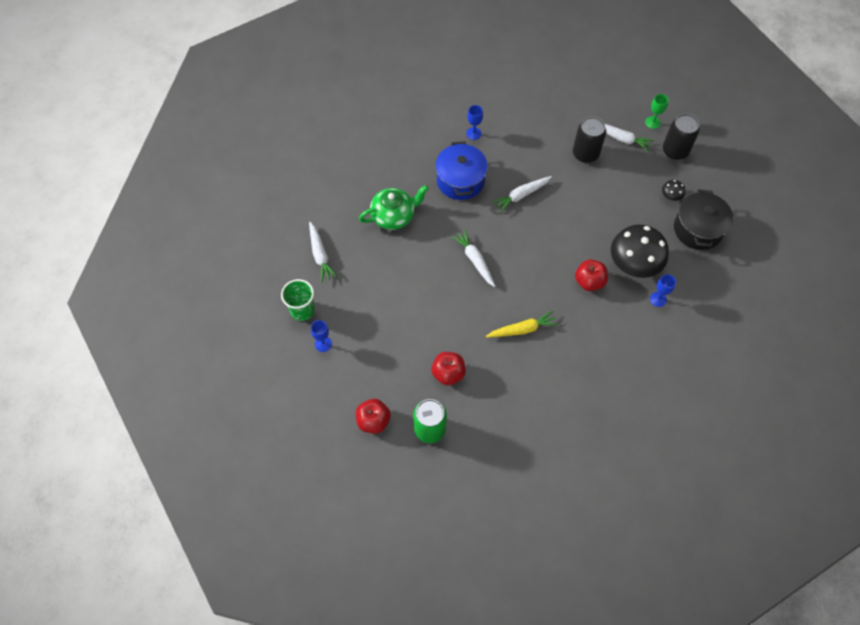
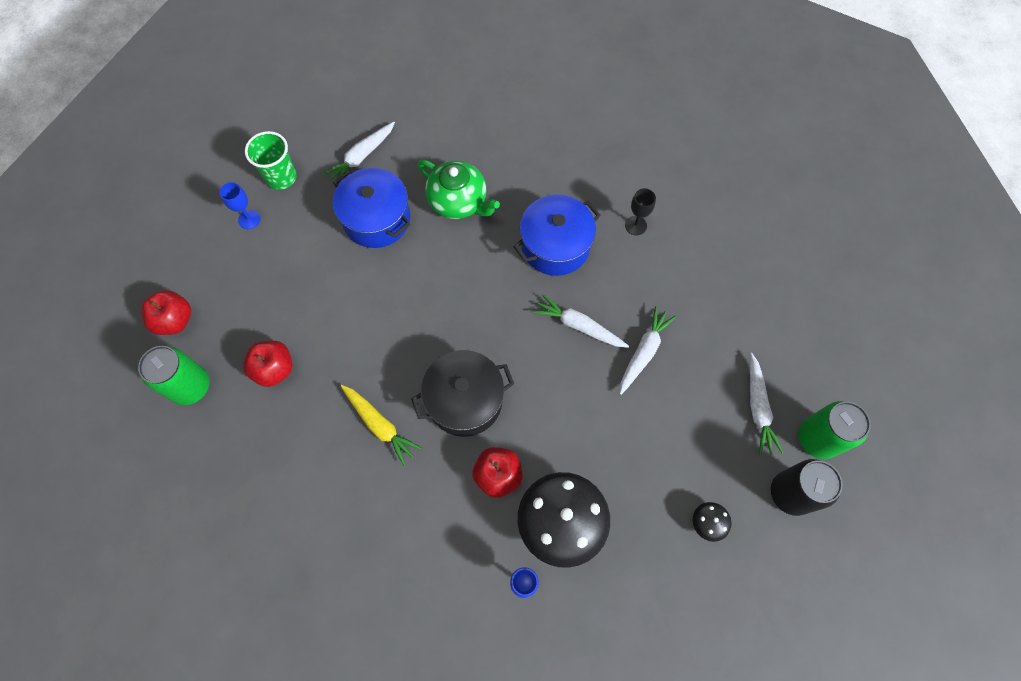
camera: 60 degrees right, 5 degrees up
white carrot [451,229,495,287] -> white carrot moved to [620,306,676,395]
blue goblet [466,105,483,140] -> black goblet [625,188,656,235]
black can [573,117,606,163] -> none
green goblet [645,94,669,129] -> green can [798,401,871,459]
black pot [674,189,733,250] -> black pot moved to [411,350,514,437]
none -> blue pot [333,168,410,248]

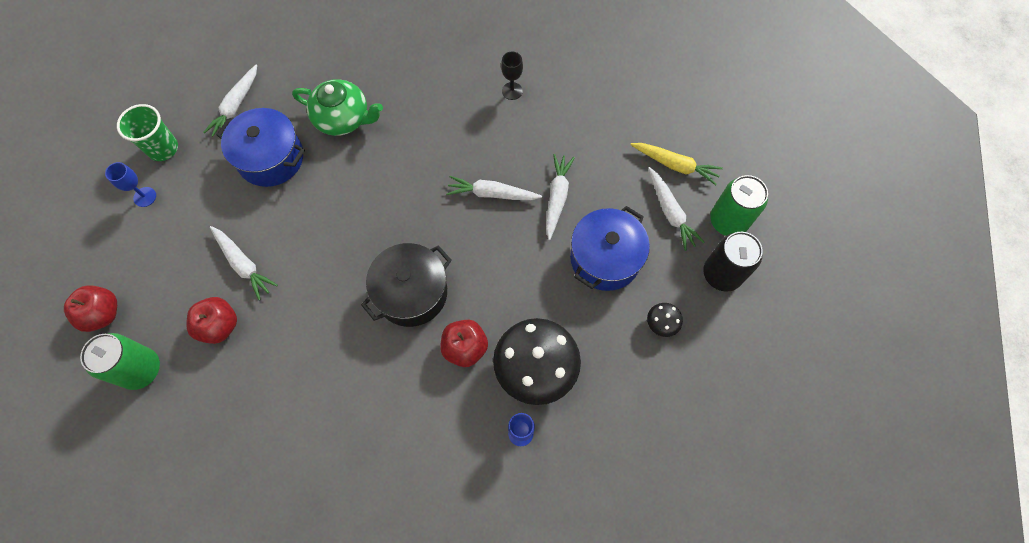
camera: 20 degrees left, 0 degrees up
yellow carrot [341,385,422,466] -> yellow carrot moved to [630,143,723,185]
blue pot [513,195,601,276] -> blue pot moved to [570,206,650,291]
none -> white carrot [210,226,278,300]

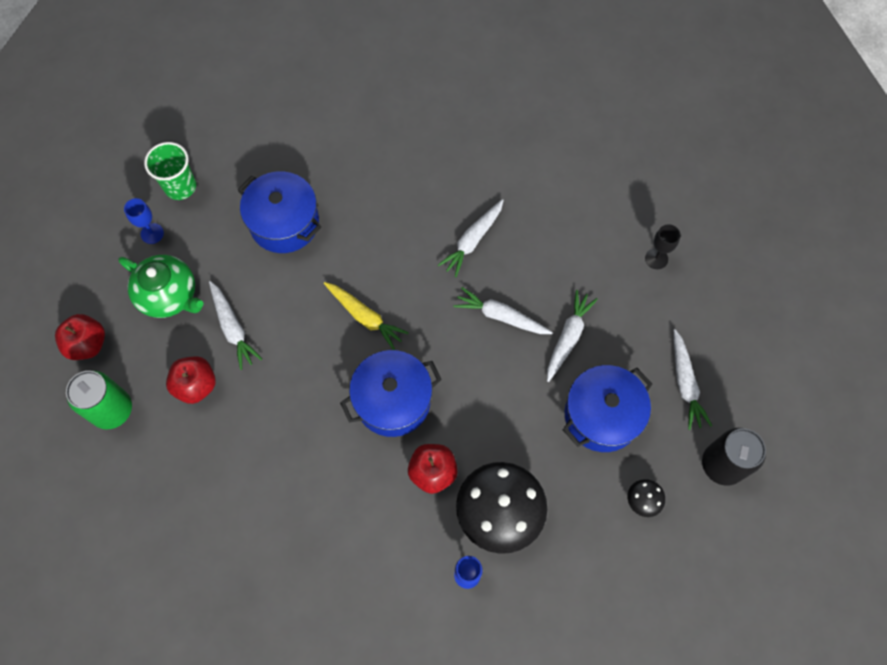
camera: 15 degrees right, 0 degrees up
white carrot [203,65,257,136] -> white carrot moved to [438,199,504,277]
green teapot [292,79,383,136] -> green teapot moved to [118,255,203,318]
black pot [361,243,452,327] -> blue pot [340,350,442,437]
black goblet [501,51,523,100] -> black goblet moved to [645,224,681,269]
yellow carrot [630,143,723,185] -> yellow carrot moved to [324,282,409,350]
green can [710,175,768,236] -> none

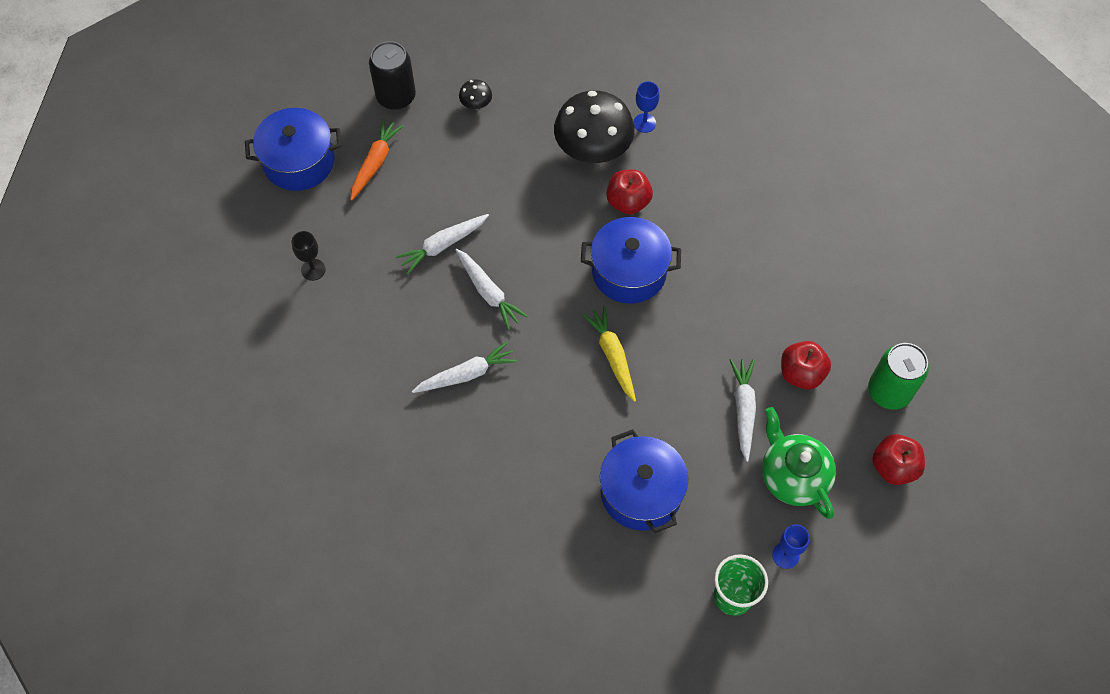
camera: 150 degrees left, 5 degrees down
blue pot [563,365,652,452] -> blue pot moved to [245,108,342,191]
white carrot [674,329,712,430] -> orange carrot [350,119,404,201]

